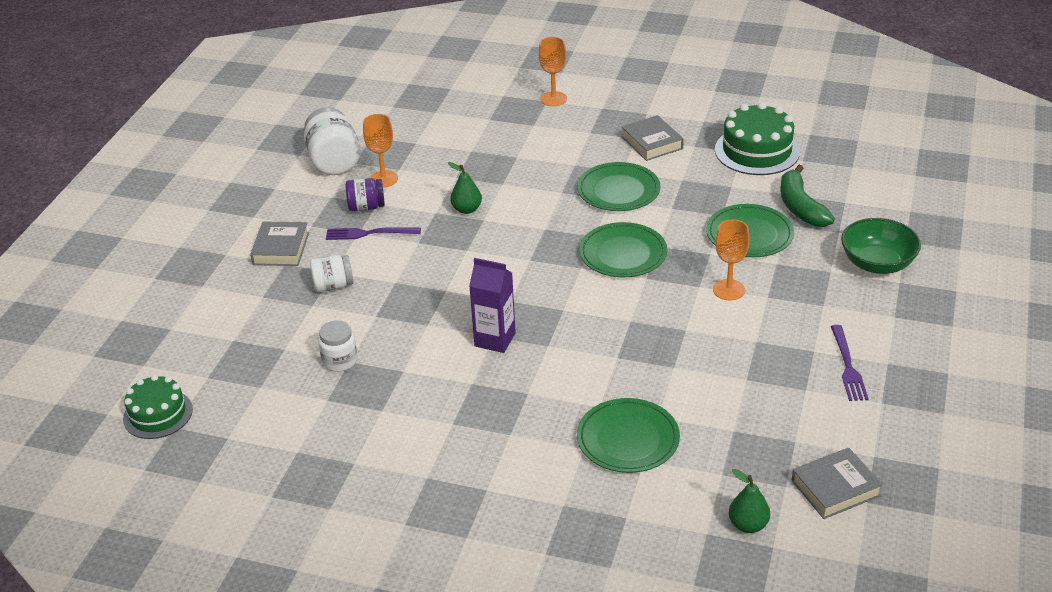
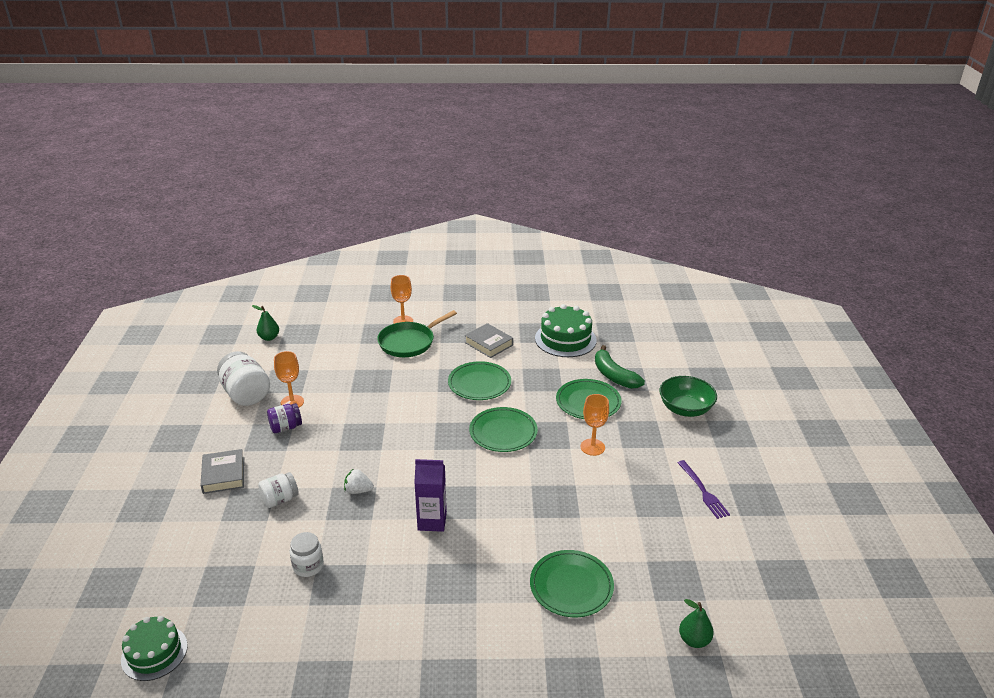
camera: 20 degrees left, 5 degrees down
purple fork [326,227,421,240] -> none
green pear [448,162,482,214] -> green pear moved to [252,305,279,341]
grey book [792,448,883,519] -> none
none -> white strawberry [344,468,374,494]
none -> green pan [377,310,457,357]

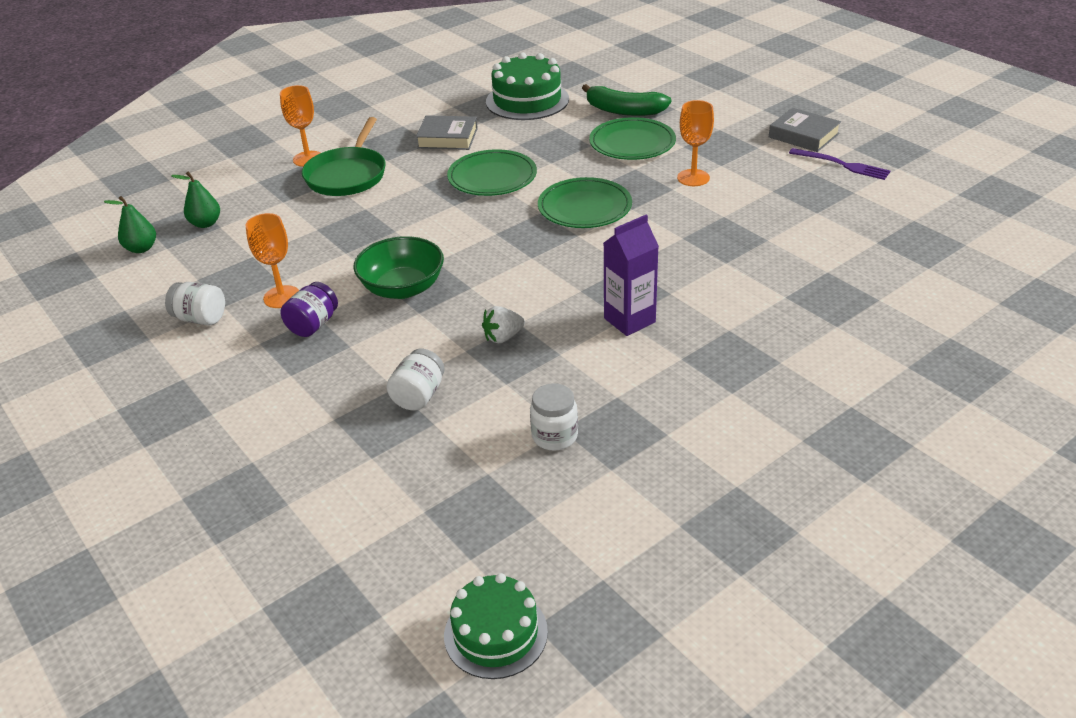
camera: 35 degrees left, 5 degrees up
grey book [200,449,244,494] -> grey book moved to [769,108,841,152]
white jar [217,351,270,406] -> white jar [165,282,225,325], size x0.60
green plate [530,550,614,617] -> none
green bowl [659,376,717,417] -> green bowl moved to [353,236,444,299]
green pear [679,599,714,648] -> green pear moved to [171,172,220,228]

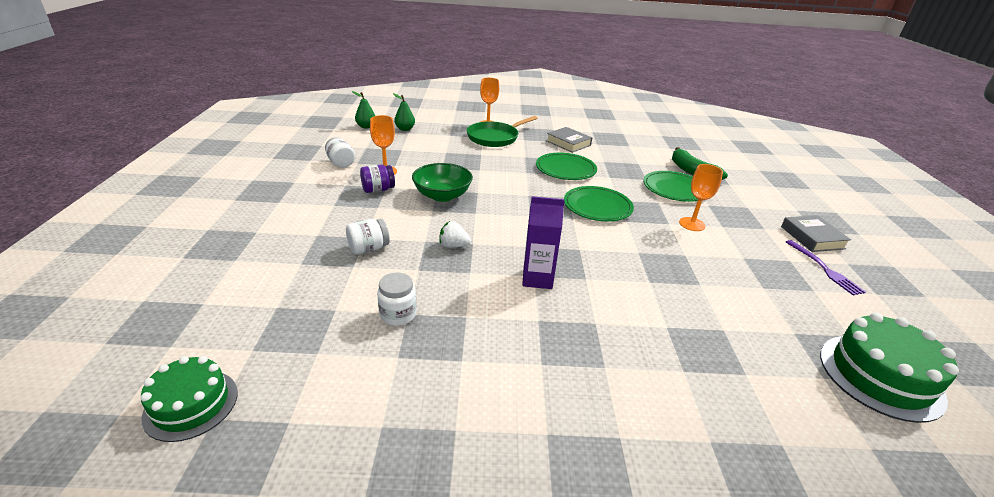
camera: 35 degrees right, 5 degrees down
green cake [486,52,569,120] -> green cake moved to [820,312,959,423]

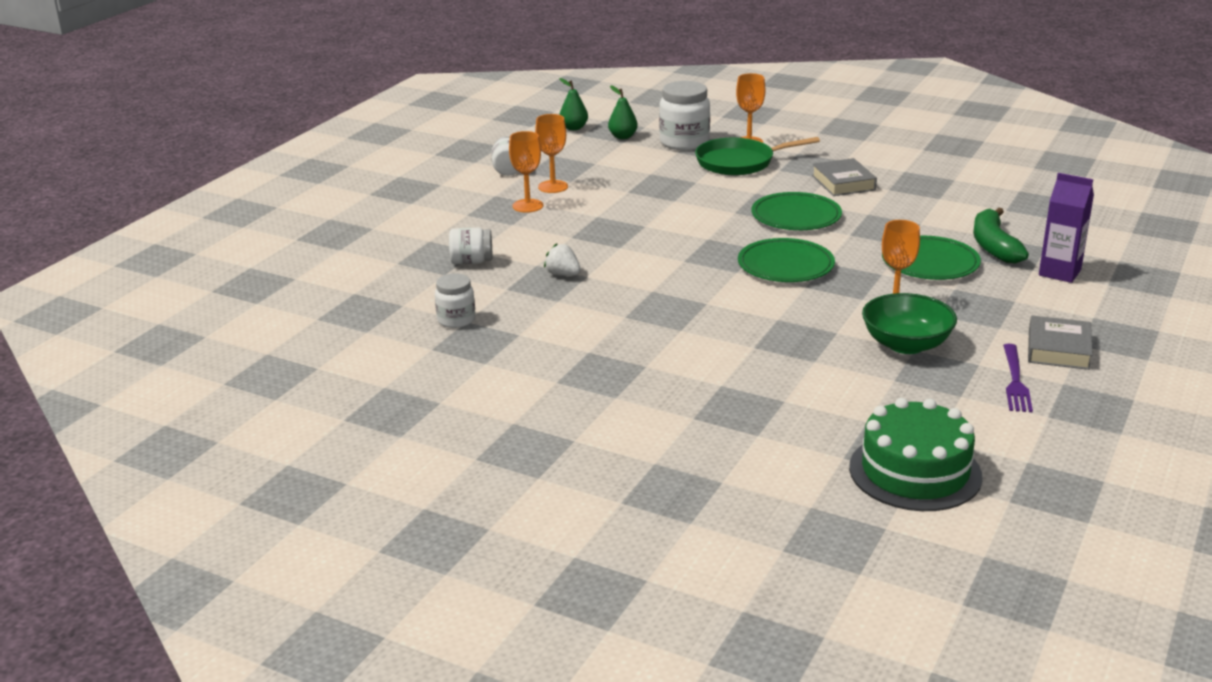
camera: 30 degrees right, 5 degrees down
green cake [140,356,238,442] -> none
purple jar [360,165,395,193] -> orange goblet [509,131,543,213]
green bowl [412,163,473,202] -> green bowl moved to [862,293,957,354]
purple carton [522,196,565,289] -> purple carton moved to [1039,173,1094,283]
none -> white jar [659,81,710,150]

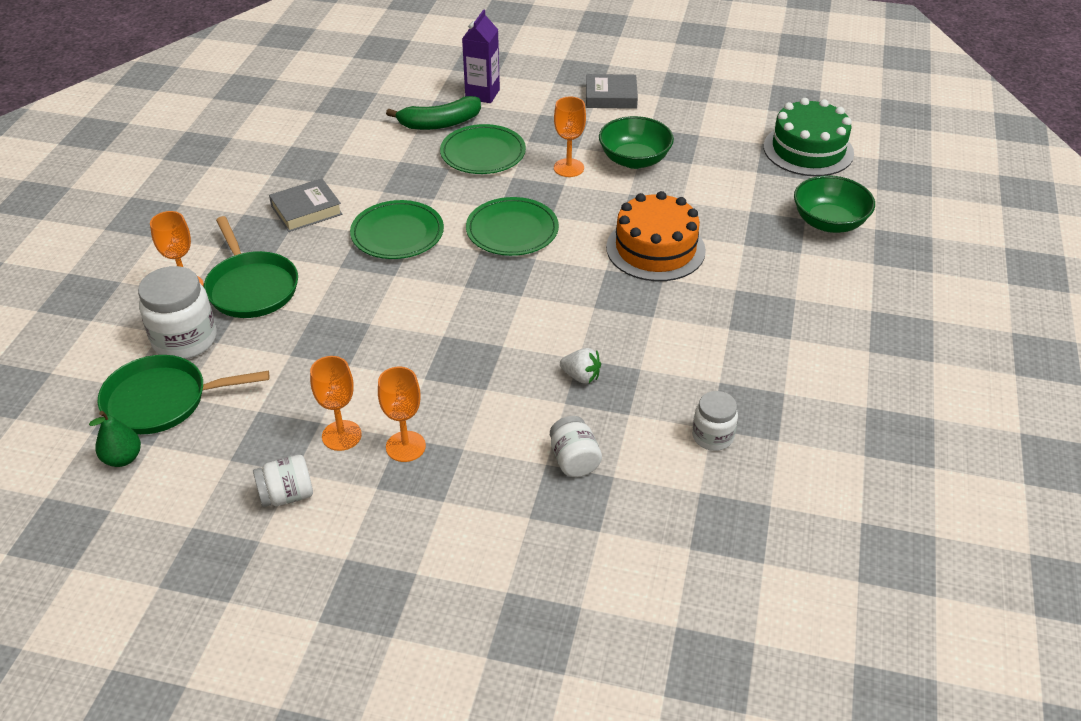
camera: 105 degrees left, 15 degrees up
white strawberry [544,243,581,276] -> white strawberry turned 90 degrees counterclockwise [560,348,601,384]
green pear [608,85,638,139] -> green pan [97,355,269,434]
purple fork [1003,344,1033,412] -> none
none -> orange cake [606,191,706,281]
none -> green bowl [794,175,875,233]

